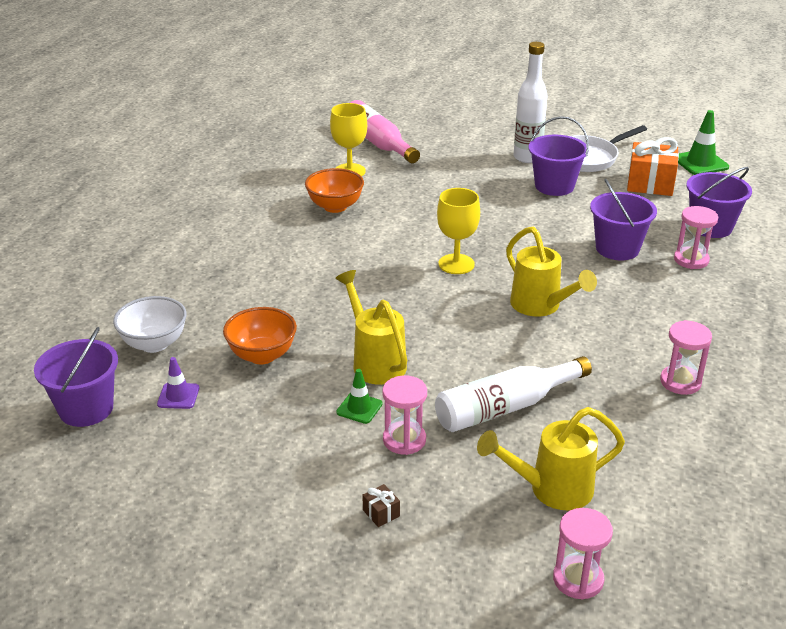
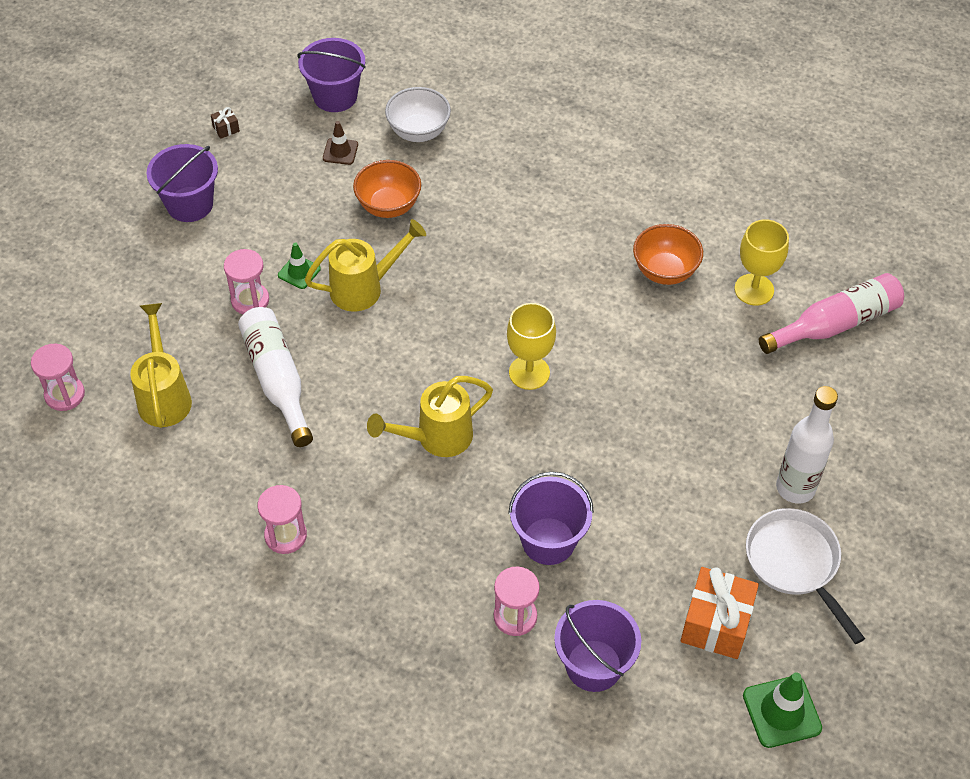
camera: 95 degrees right, 20 degrees up
purple traffic cone [157,357,199,409] -> brown traffic cone [323,121,358,165]
brown gift [362,484,400,527] -> brown gift moved to [211,107,240,139]
purple bucket [529,116,589,196] -> purple bucket moved to [146,144,218,222]

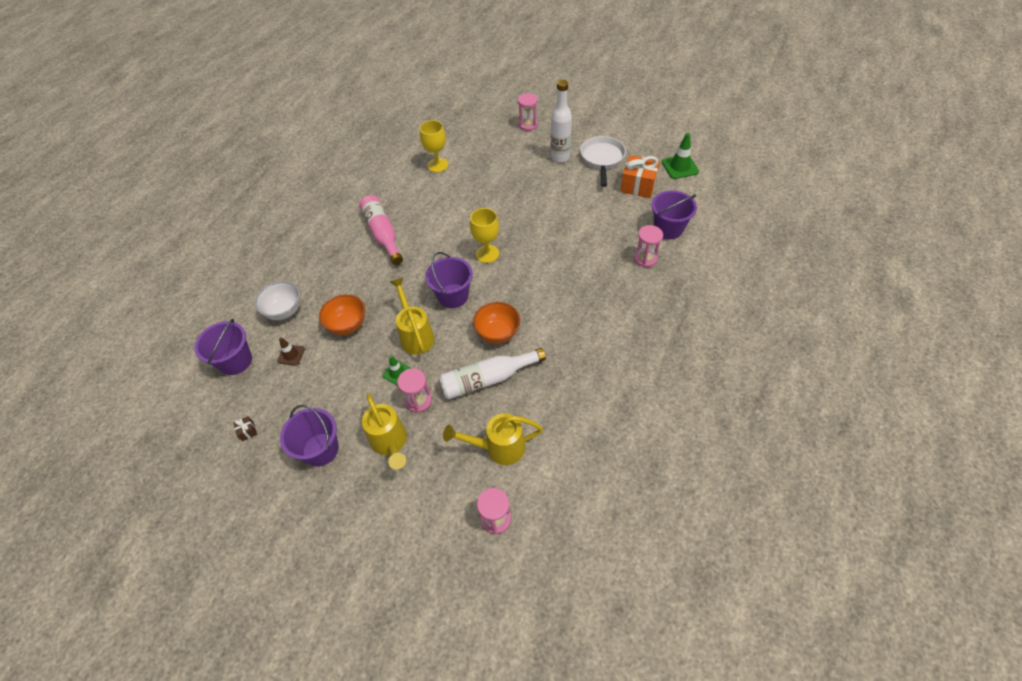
camera: 85 degrees left, 0 degrees up
pink hourglass [258,485,307,554] -> pink hourglass moved to [518,93,538,131]
yellow watering can [367,376,493,457] -> yellow watering can moved to [362,393,407,469]
purple bucket [508,472,594,565] -> purple bucket moved to [425,252,473,308]
orange bowl [633,224,703,285] -> orange bowl moved to [473,302,520,344]
white pan [746,508,865,644] -> white pan turned 120 degrees clockwise [580,136,626,187]
pink bottle [759,273,904,354] -> pink bottle moved to [359,195,403,265]

